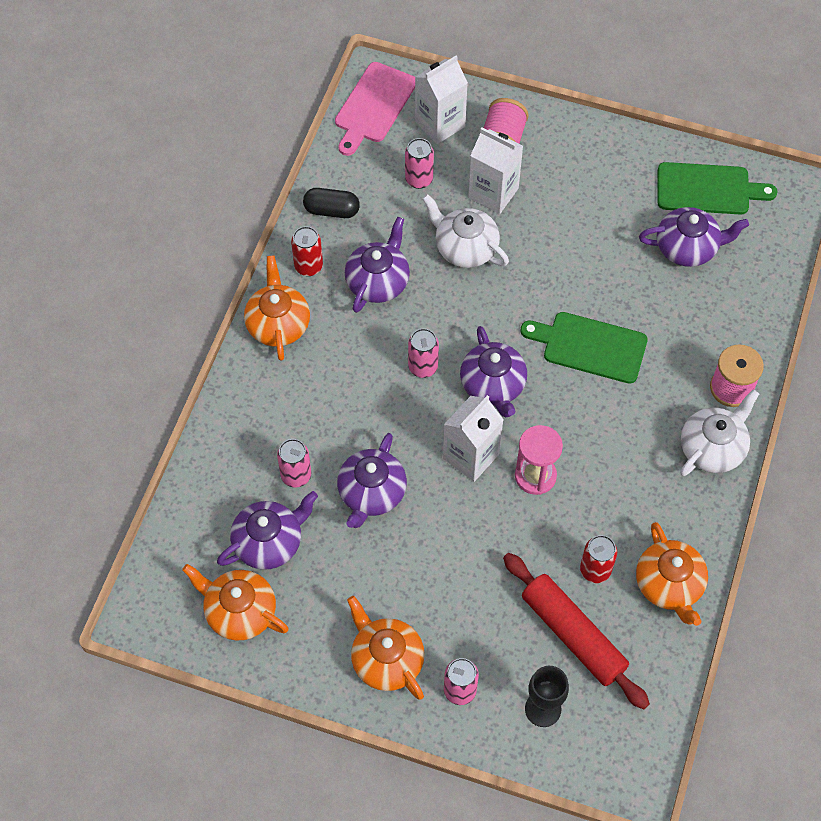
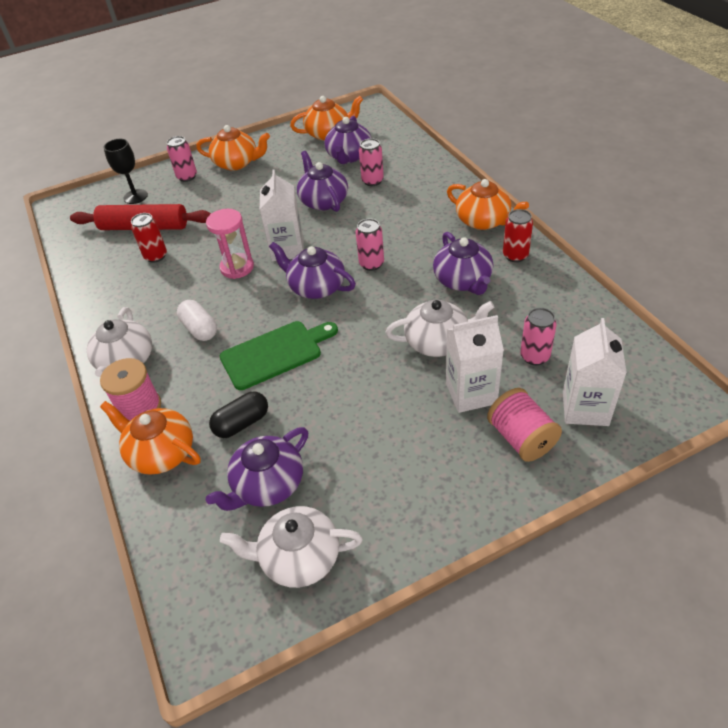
camera: 140 degrees right, 15 degrees down
black capsule [303,188,360,218] -> black capsule moved to [209,392,268,438]
pink cutting board [335,62,415,156] -> none
orange teapot [636,522,708,626] -> orange teapot moved to [100,401,200,475]
green cutting board [657,162,777,215] -> white teapot [220,506,363,588]
none -> white capsule [177,300,217,341]

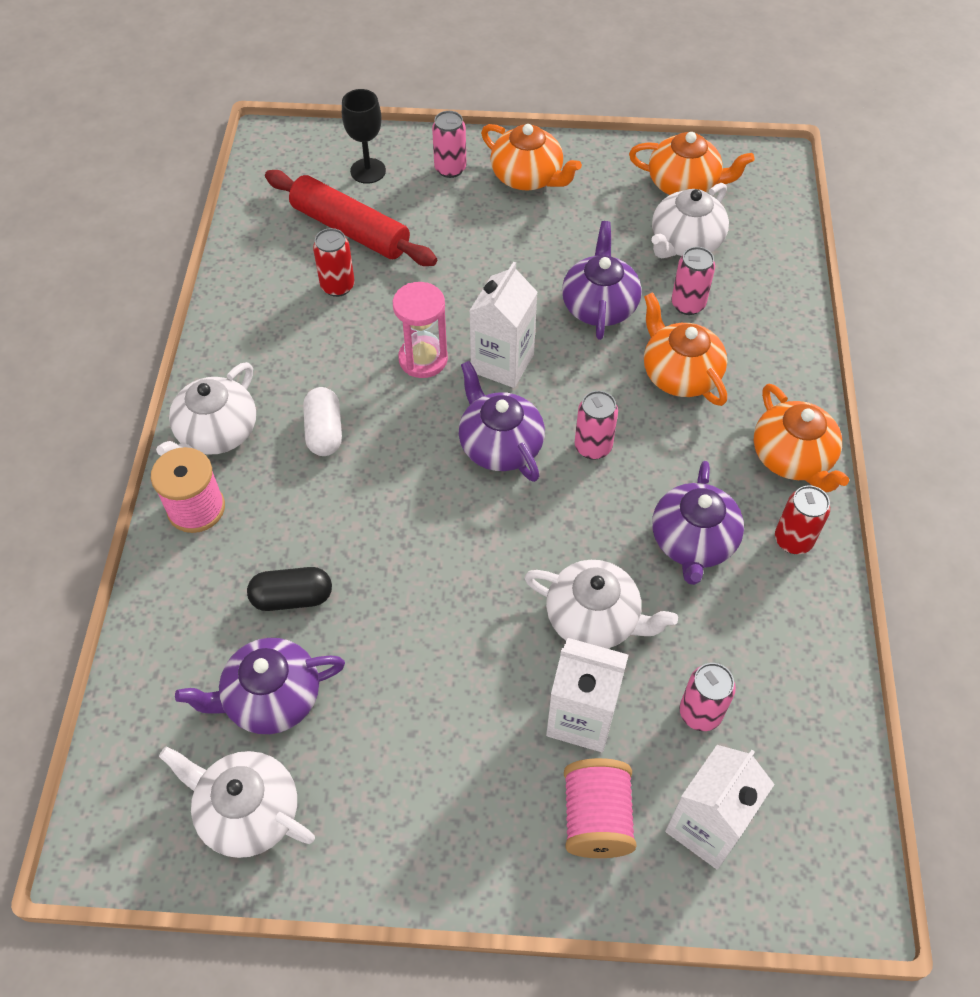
camera: 25 degrees right, 10 degrees up
orange teapot [100,401,200,475] -> orange teapot moved to [644,292,727,406]
green cutting board [220,321,338,390] -> none
purple teapot [324,116,372,164] -> white teapot [651,183,729,258]

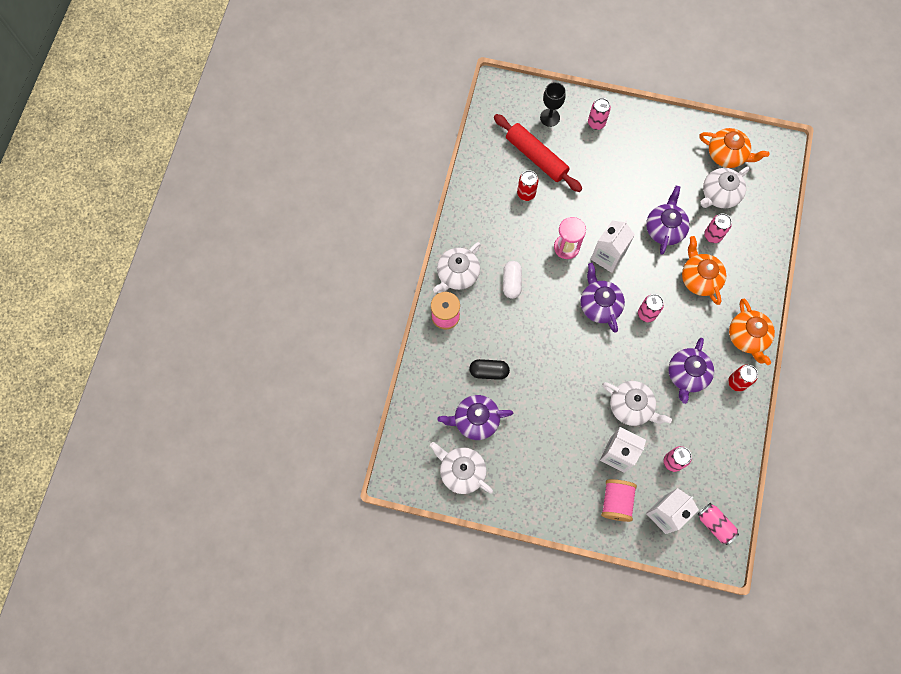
camera: 10 degrees right, 15 degrees up
orange teapot [481,124,582,190] -> none
none -> pink can [697,503,739,545]

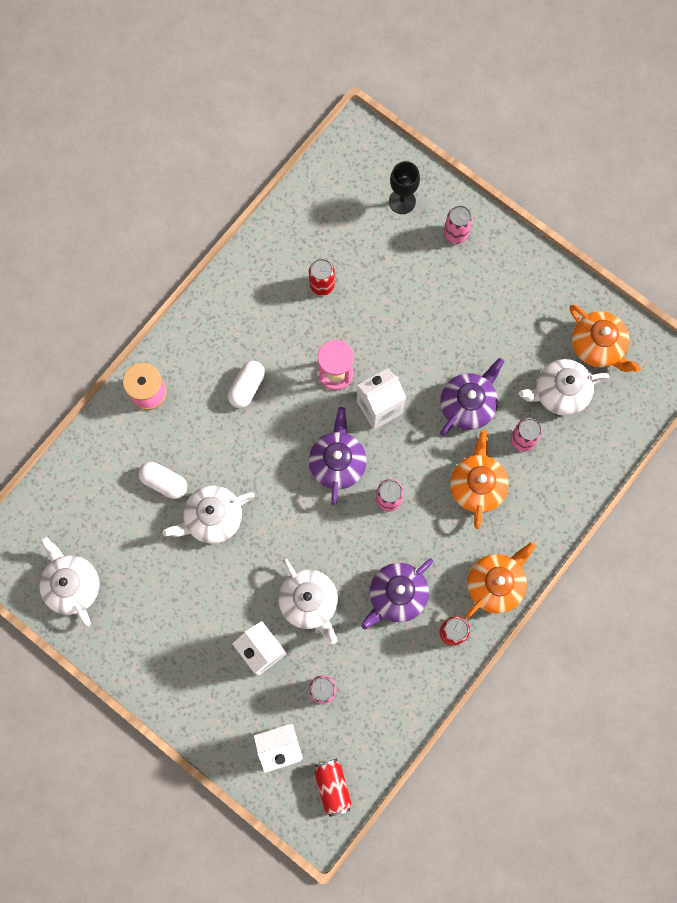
camera: 25 degrees right, 5 degrees up
white teapot [433,242,481,293] -> white teapot moved to [163,485,255,544]
purple teapot [438,395,513,440] -> none
black capsule [469,359,510,380] -> white capsule [138,462,187,499]
red rolling pin [494,114,582,192] -> none
pink spool [601,479,637,522] -> none
pink can [697,503,739,545] -> red can [315,759,352,817]
orange teapot [729,299,775,365] -> orange teapot turned 150 degrees counterclockwise [465,542,536,619]

